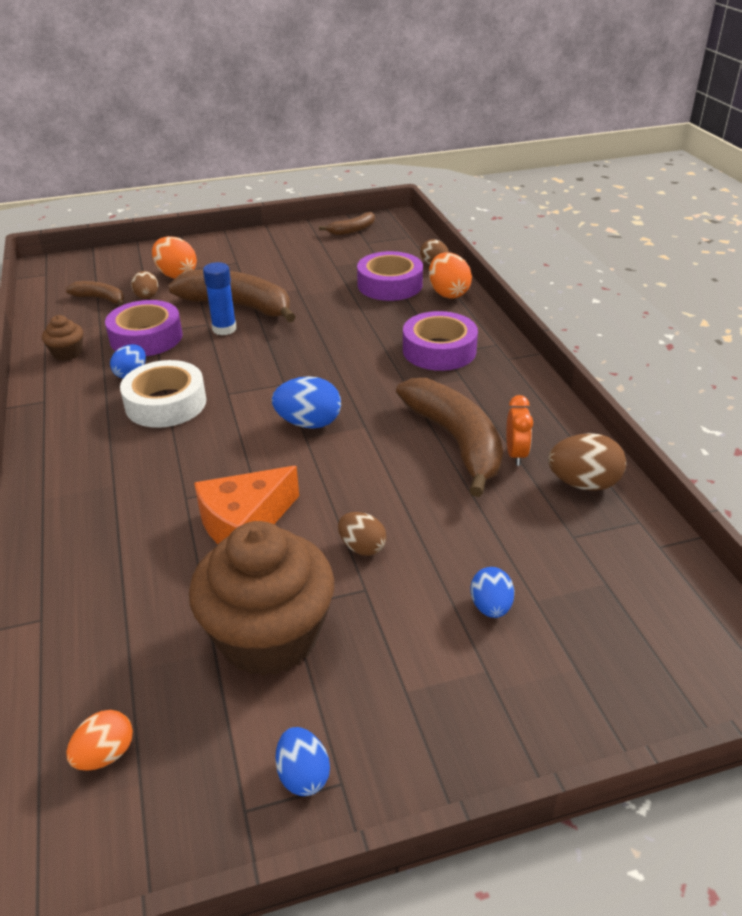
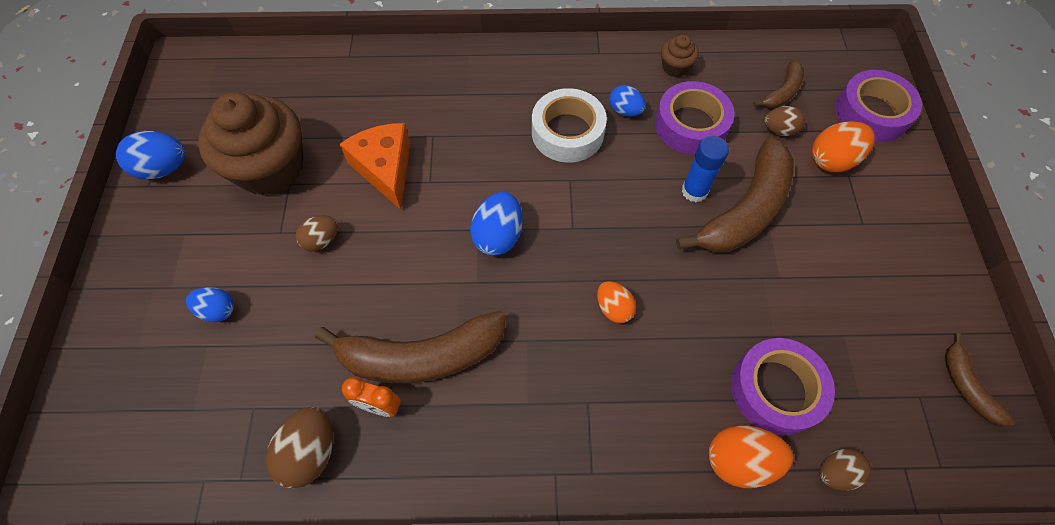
camera: 105 degrees right, 25 degrees up
orange egg [66,710,133,771] -> orange egg moved to [597,281,636,323]
blue egg [275,727,330,796] -> blue egg [116,131,185,179], size x1.54
purple tape [403,311,478,371] -> purple tape moved to [835,70,922,142]

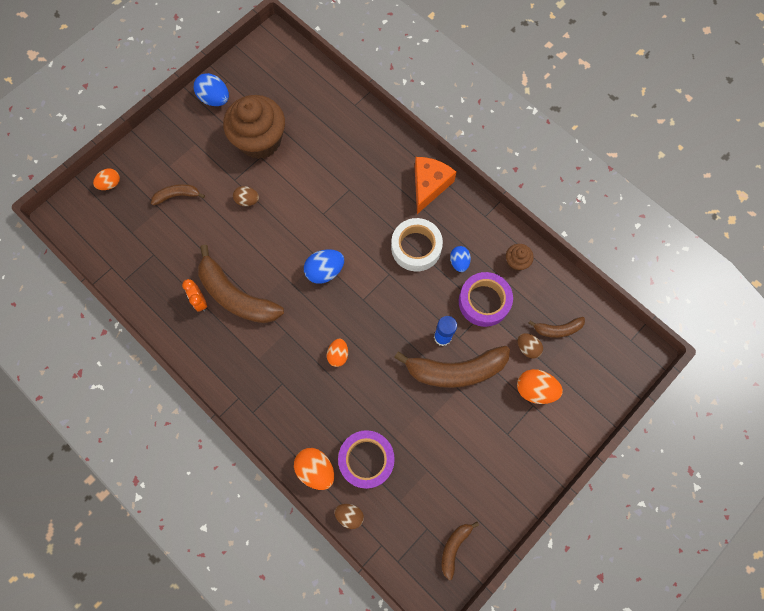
camera: 45 degrees right, 10 degrees up
blue egg [186,287,234,322] -> brown banana [151,184,205,205]
brown egg [266,407,333,489] -> none
orange cheese [339,123,410,210] -> orange cheese moved to [415,157,456,214]
purple tape [835,70,922,142] -> none
none -> orange egg [93,168,120,190]

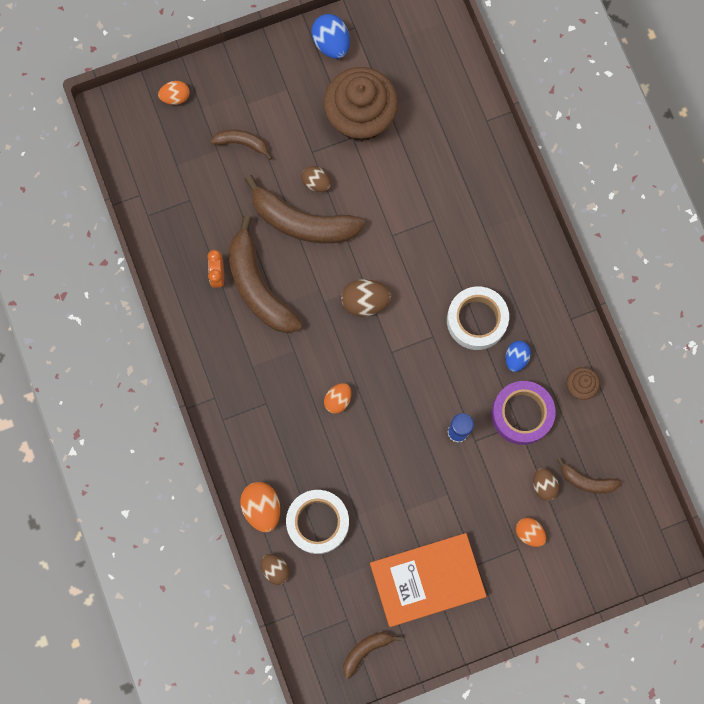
camera: 25 degrees right, 5 degrees up
blue egg [304,249,344,284] -> brown egg [341,279,391,317]
purple tape [338,430,395,489] -> white tape [286,490,349,554]
brown banana [394,346,510,388] -> brown banana moved to [244,175,365,244]
orange cheese [415,157,456,214] -> none
orange egg [517,369,563,404] -> orange egg [516,518,546,547], size x0.65
none -> orange book [370,533,486,627]

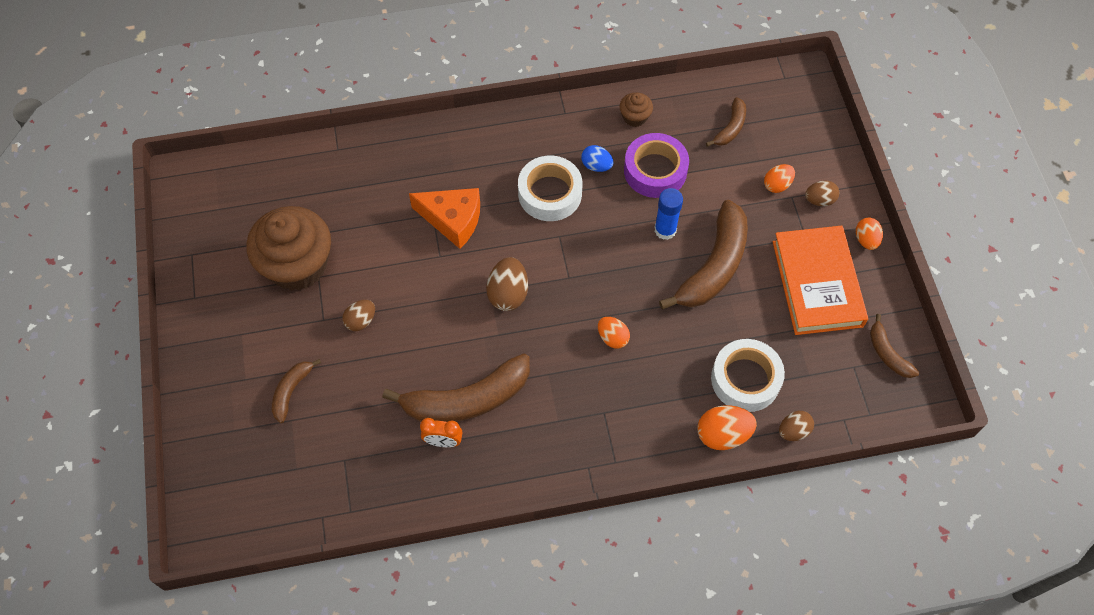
camera: 80 degrees left, 15 degrees down
orange egg [158,81,190,105] -> orange egg moved to [856,218,883,250]
brown banana [244,175,365,244] -> brown banana moved to [659,200,748,309]
blue egg [311,14,350,59] -> none
brown egg [533,468,559,501] -> brown egg moved to [805,181,839,206]
none -> orange cheese [409,188,480,249]

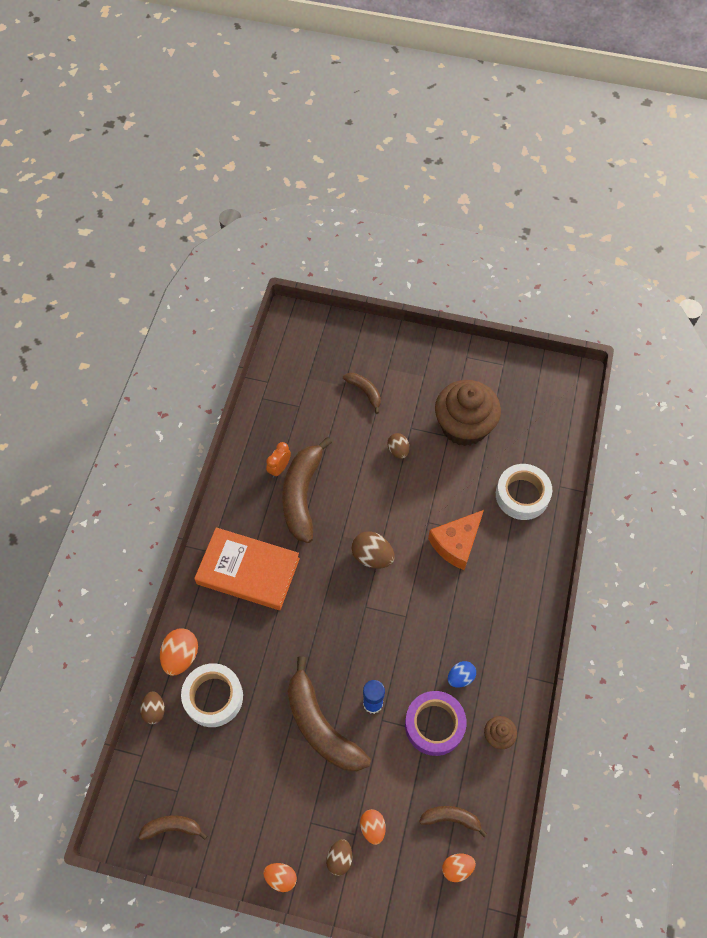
camera: 115 degrees right, 0 degrees up
white tape [518,156,582,221] -> white tape moved to [496,464,552,520]
orange egg [598,317,630,349] -> orange egg moved to [442,854,476,882]
brown banana [706,97,746,147] -> brown banana turned 135 degrees clockwise [419,806,487,837]
orange book [773,226,868,335] -> orange book moved to [194,527,300,610]

